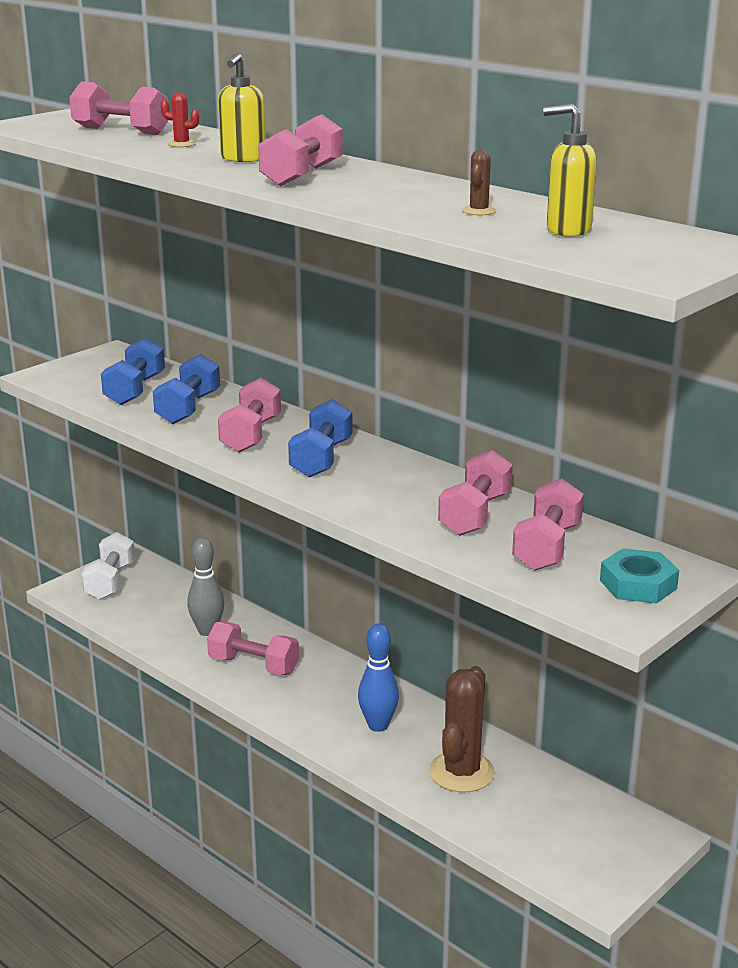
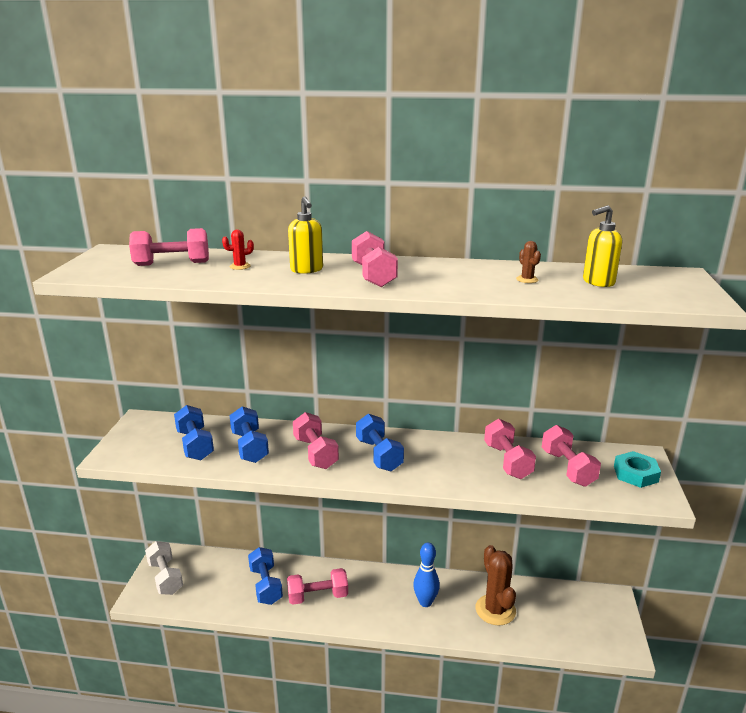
camera: 35 degrees left, 0 degrees up
grey bowling pin [187,537,224,636] -> blue dumbbell [248,547,283,605]

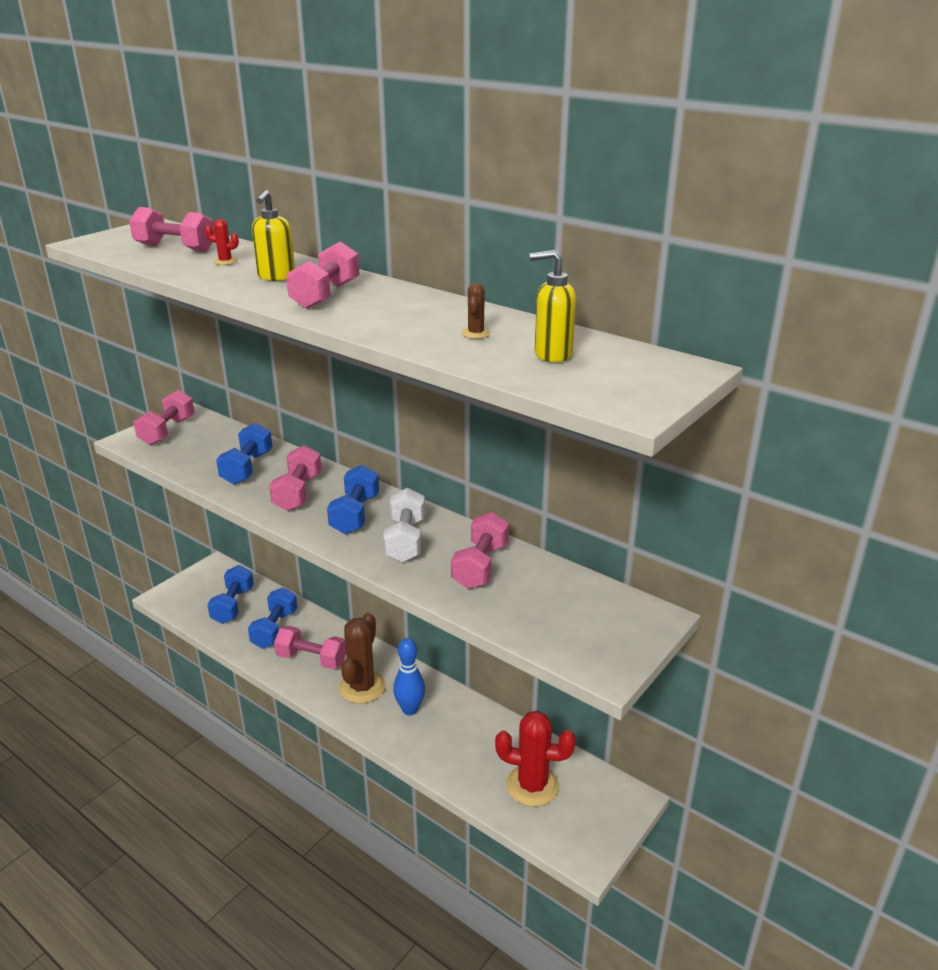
camera: 30 degrees right, 5 degrees up
white dumbbell [145,541,183,595] -> white dumbbell moved to [383,488,425,562]
blue dumbbell [174,405,214,460] -> blue dumbbell moved to [207,565,254,624]
brown cactus [476,545,516,626] -> brown cactus moved to [339,613,386,704]
pink dumbbell [542,425,601,486] -> pink dumbbell moved to [134,390,195,445]
turquoise nut [614,451,661,488] -> none
none -> red cactus [495,711,576,807]

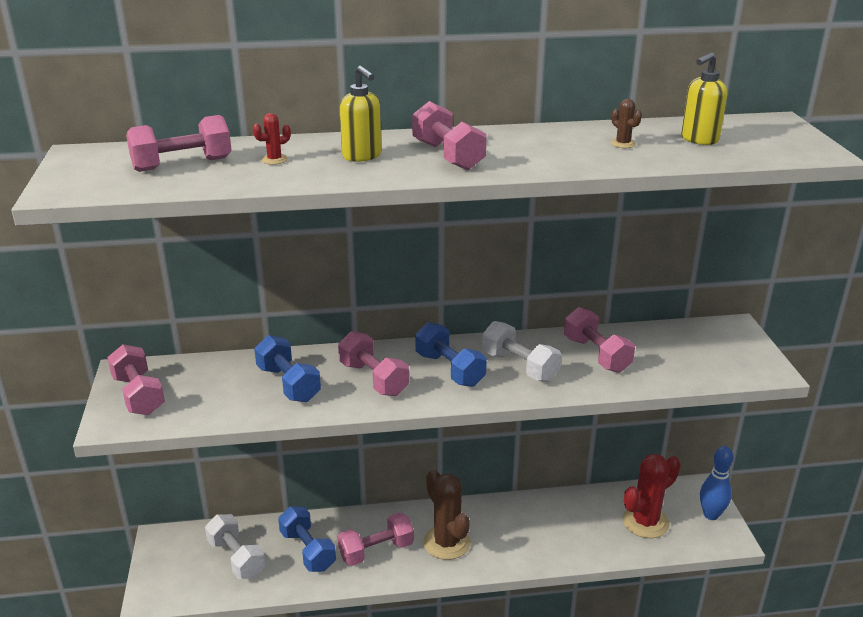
camera: 45 degrees left, 0 degrees up
blue dumbbell [207,565,254,624] -> white dumbbell [205,514,266,579]
blue bowling pin [393,638,425,716] -> blue bowling pin moved to [700,446,733,520]

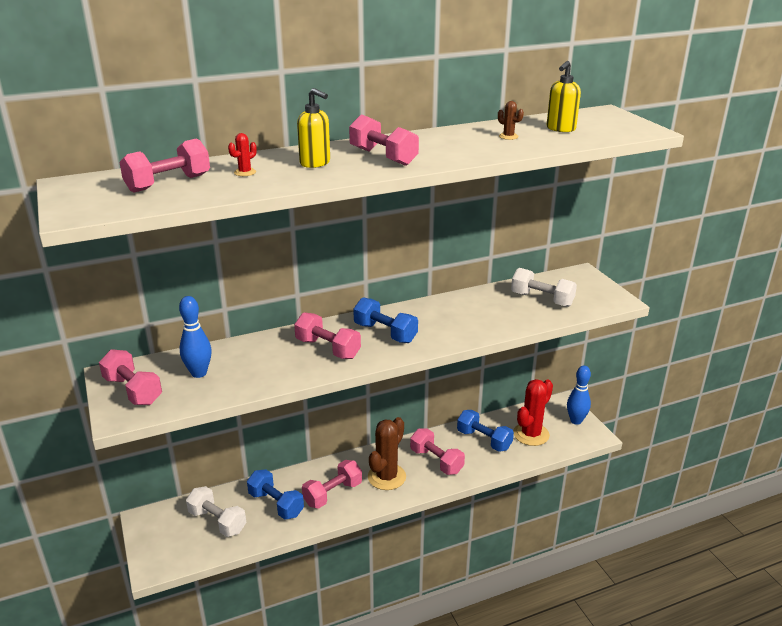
camera: 15 degrees left, 0 degrees up
blue dumbbell [254,335,321,402] -> blue dumbbell moved to [457,410,514,452]
brown cactus [423,469,471,560] -> brown cactus turned 75 degrees clockwise [368,417,406,490]
white dumbbell [482,321,561,382] -> white dumbbell moved to [511,268,577,307]
pink dumbbell [564,307,635,373] -> pink dumbbell moved to [410,428,465,475]
none -> blue bowling pin [179,296,212,378]

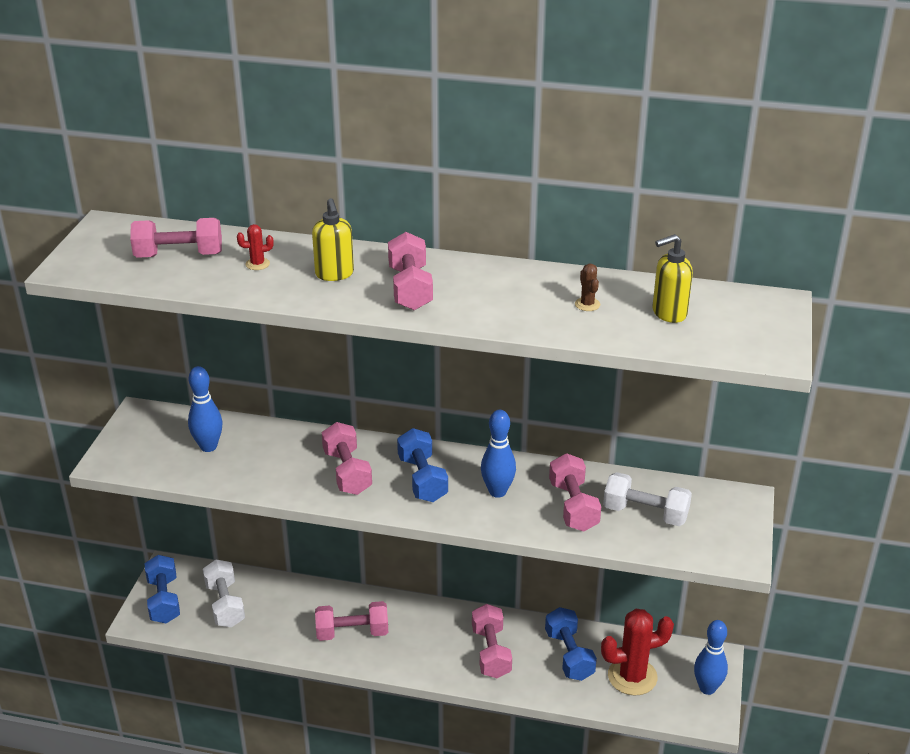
camera: 35 degrees right, 5 degrees up
pink dumbbell [99,349,162,405] -> pink dumbbell moved to [549,453,601,532]
blue dumbbell [247,469,304,520] -> blue dumbbell moved to [145,555,180,623]
brown cactus [368,417,406,490] -> none
white dumbbell [511,268,577,307] -> white dumbbell turned 45 degrees counterclockwise [603,472,692,526]
none -> blue bowling pin [481,410,516,498]

